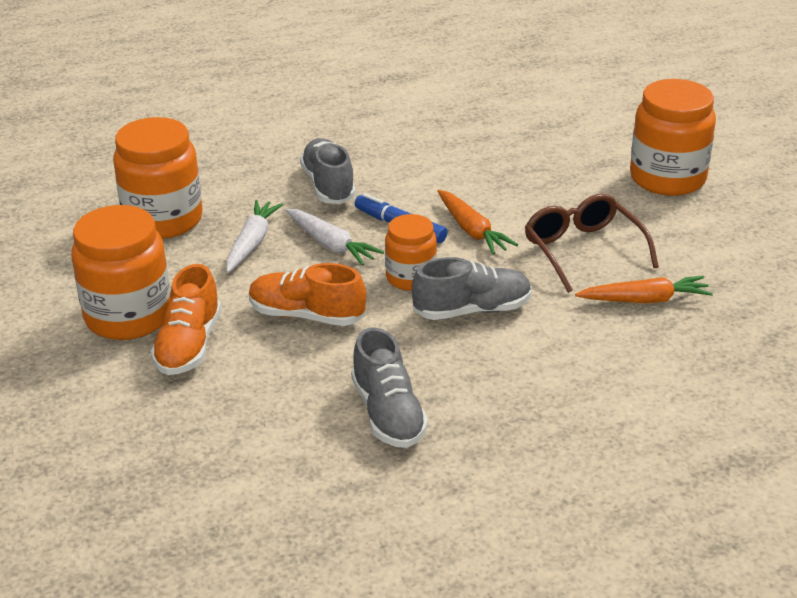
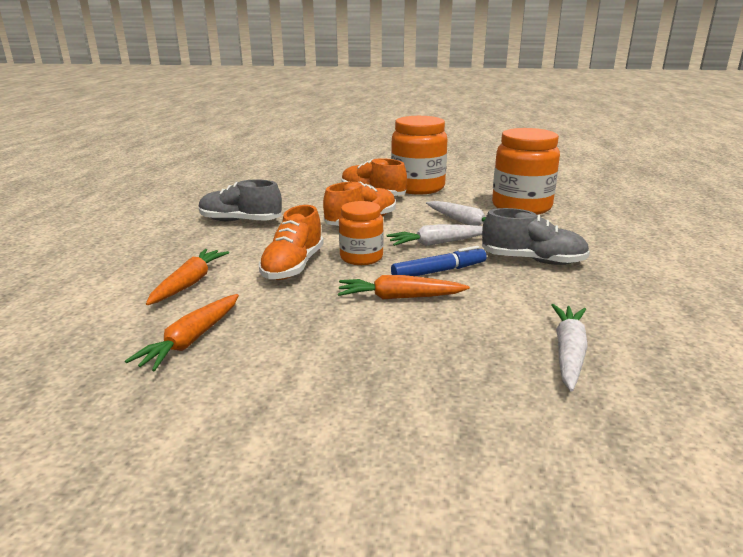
camera: 120 degrees right, 10 degrees down
grey shoe [412,257,532,320] -> orange shoe [259,205,324,280]
brown glasses [525,194,659,293] -> none
orange jar [630,79,716,196] -> none
none -> orange carrot [146,249,229,305]
none -> white carrot [551,304,588,392]

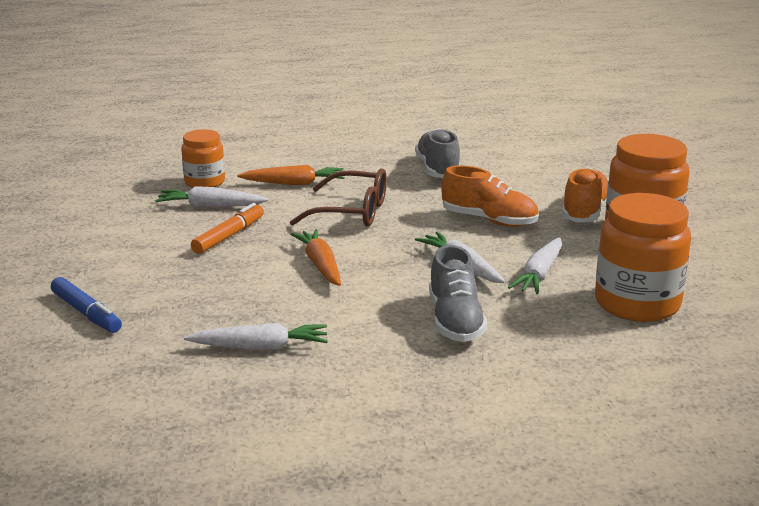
camera: 70 degrees right, 0 degrees up
orange carrot [125,294,239,371] -> white carrot [155,186,269,208]
orange shoe [259,205,324,280] -> brown glasses [290,168,387,227]
orange jar [339,201,384,265] -> orange jar moved to [181,129,225,188]
blue marker [391,246,487,276] -> blue marker moved to [51,277,122,333]
none -> orange marker [191,203,264,254]

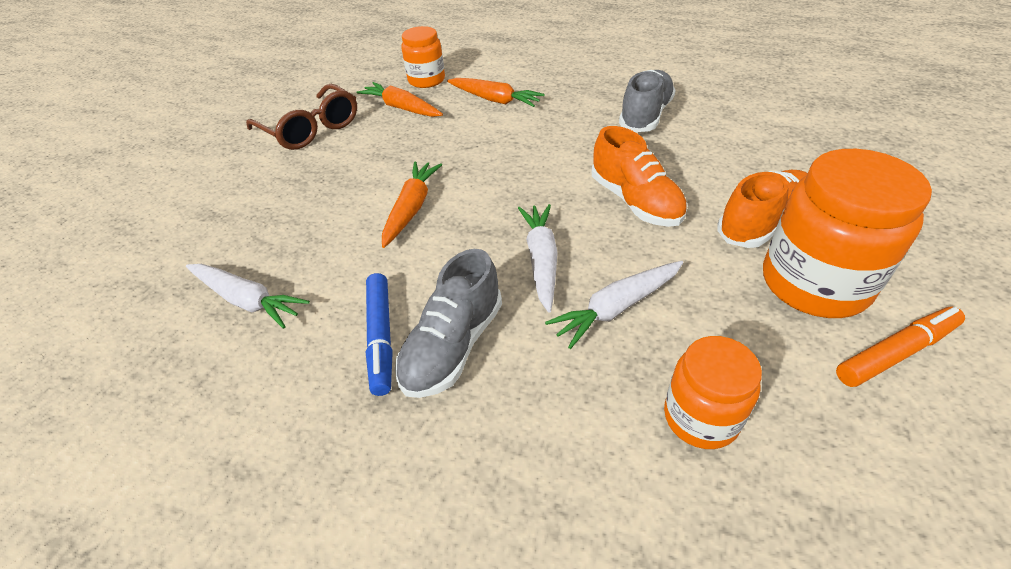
camera: 35 degrees right, 20 degrees up
blue marker [51,277,122,333] -> blue marker moved to [366,273,393,396]
white carrot [155,186,269,208] -> orange carrot [356,82,443,117]
orange marker [191,203,264,254] -> orange marker moved to [836,307,965,387]
brown glasses [290,168,387,227] -> brown glasses moved to [246,84,357,150]
orange jar [595,193,691,322] -> orange jar [664,336,762,449], size x0.59

